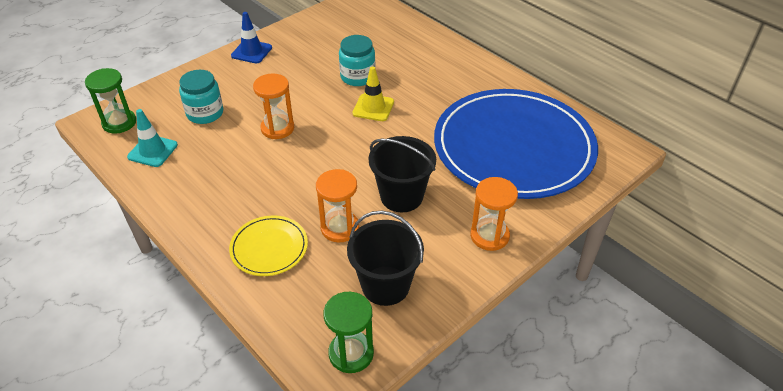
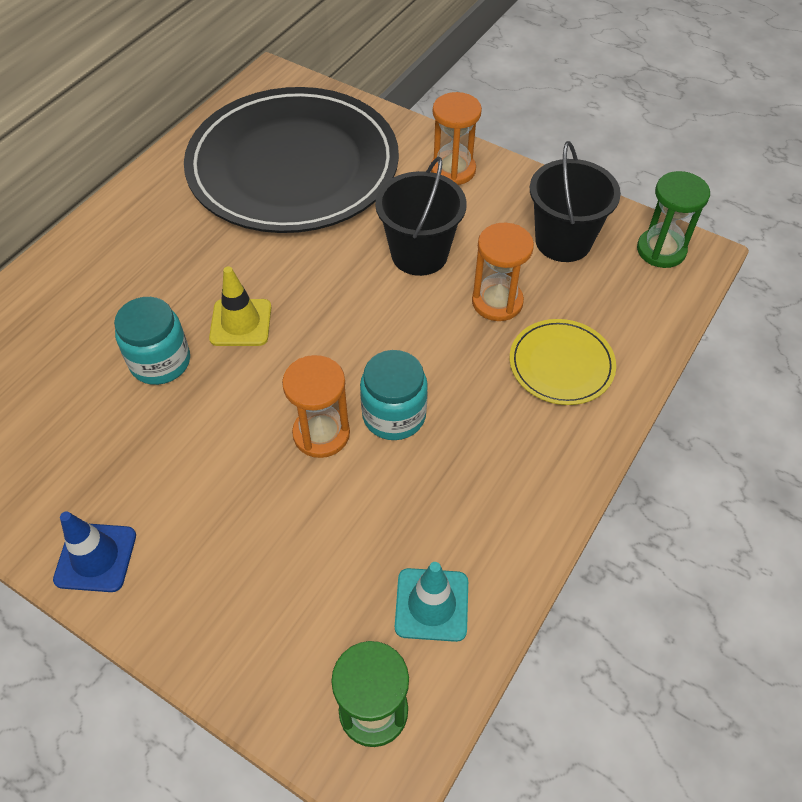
camera: 105 degrees left, 10 degrees up
turquoise jar [179,70,223,124] -> turquoise jar moved to [360,350,428,440]
blue plate [434,89,598,199] -> black plate [184,87,399,233]

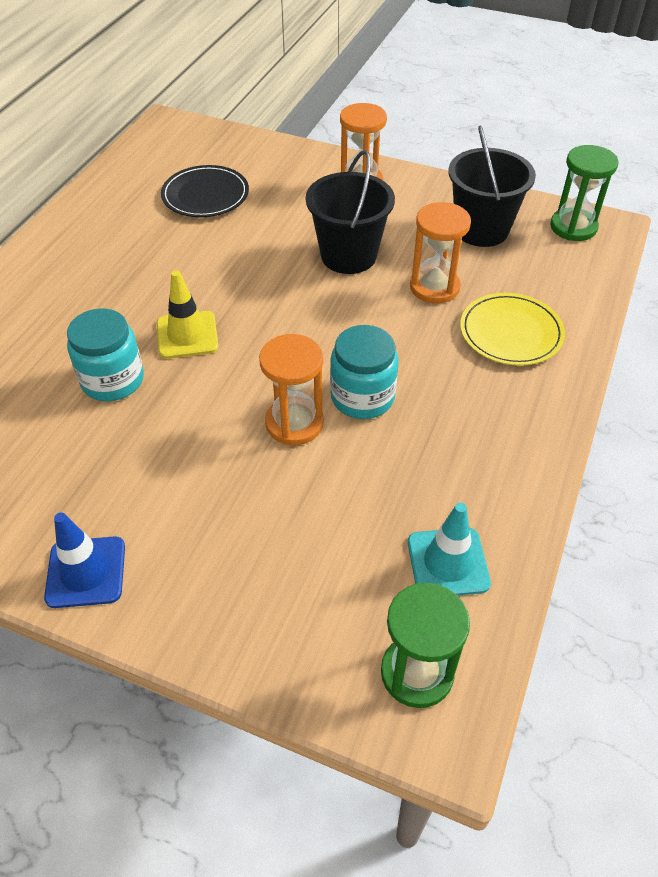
camera: 10 degrees left, 5 degrees down
black plate [184,87,399,233] -> black plate [161,165,249,217], size x0.42

